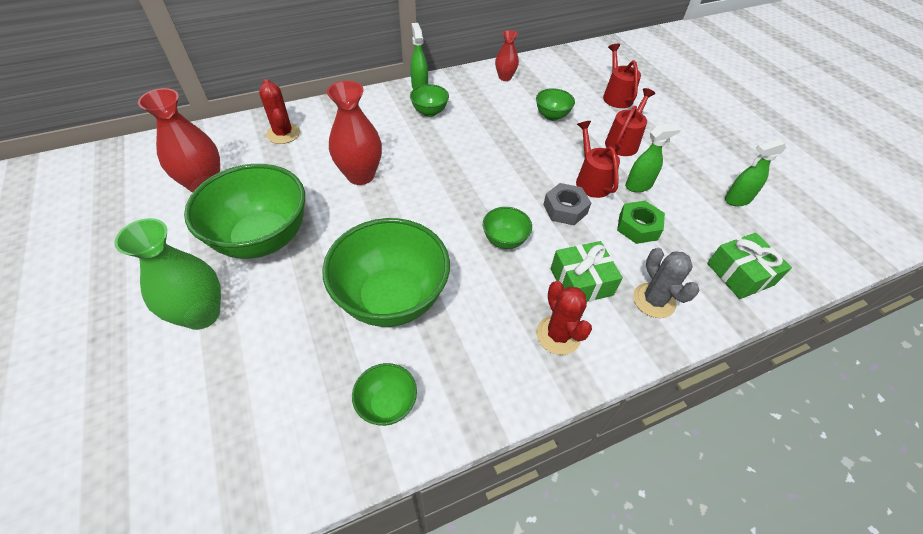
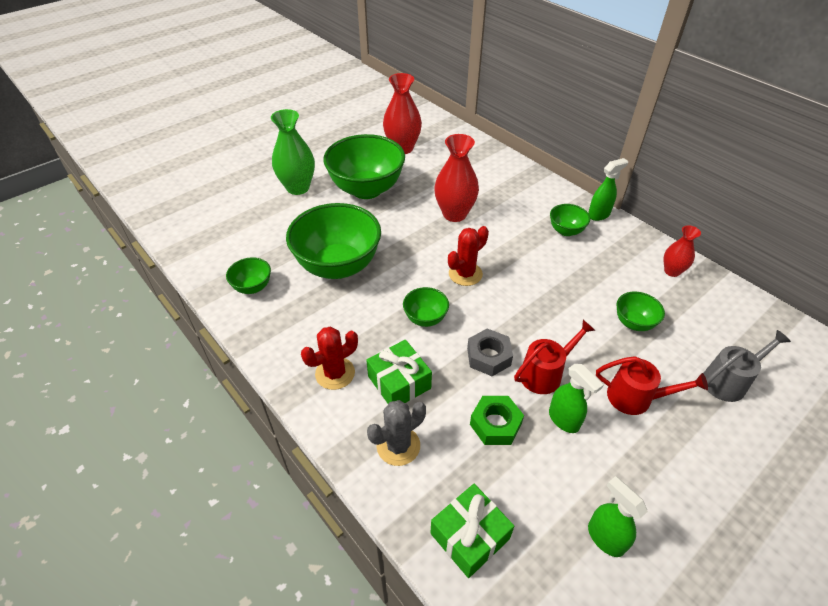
camera: 75 degrees right, 5 degrees down
red cactus [259,79,300,144] -> red cactus moved to [448,226,489,286]
red watering can [603,44,641,108] -> grey watering can [703,330,791,402]

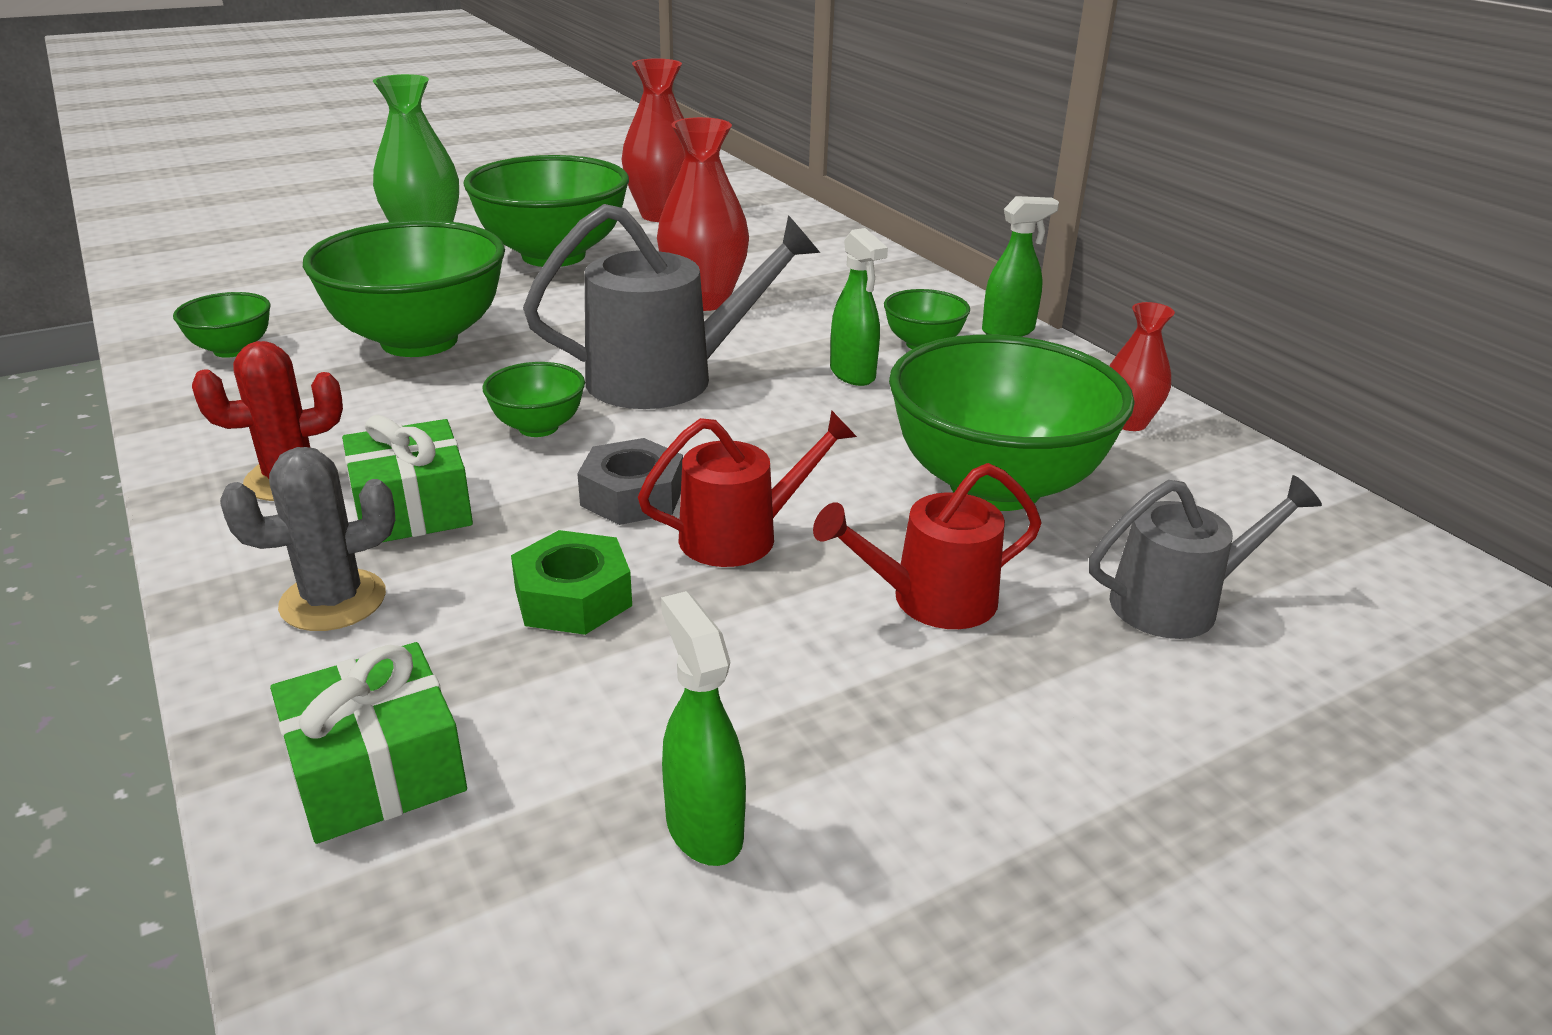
camera: 10 degrees right, 15 degrees down
red cactus [448,226,489,286] -> grey watering can [523,204,820,409]
green spray bottle [549,364,603,433] -> green spray bottle moved to [830,228,888,386]
red watering can [596,356,708,415] -> red watering can turned 135 degrees clockwise [813,463,1042,629]
green bowl [616,292,665,331] -> green bowl [889,335,1135,511], size x2.16

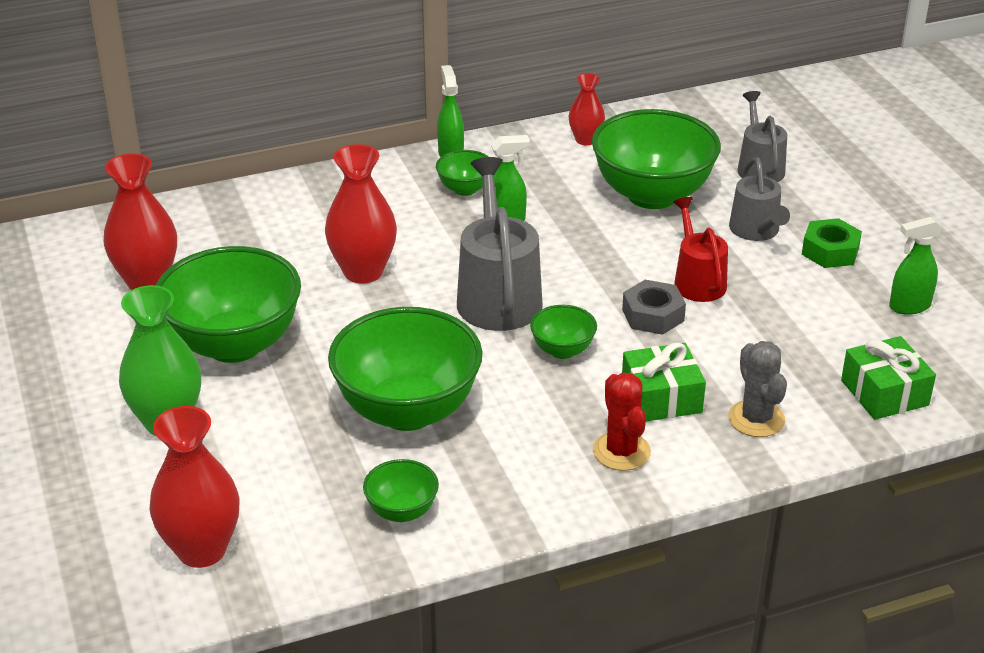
camera: 80 degrees left, 5 degrees up
green nut [511,530,632,635] -> green nut moved to [802,218,862,268]
red watering can [813,463,1042,629] -> grey watering can [729,157,790,241]
none -> red vase [149,406,240,568]

